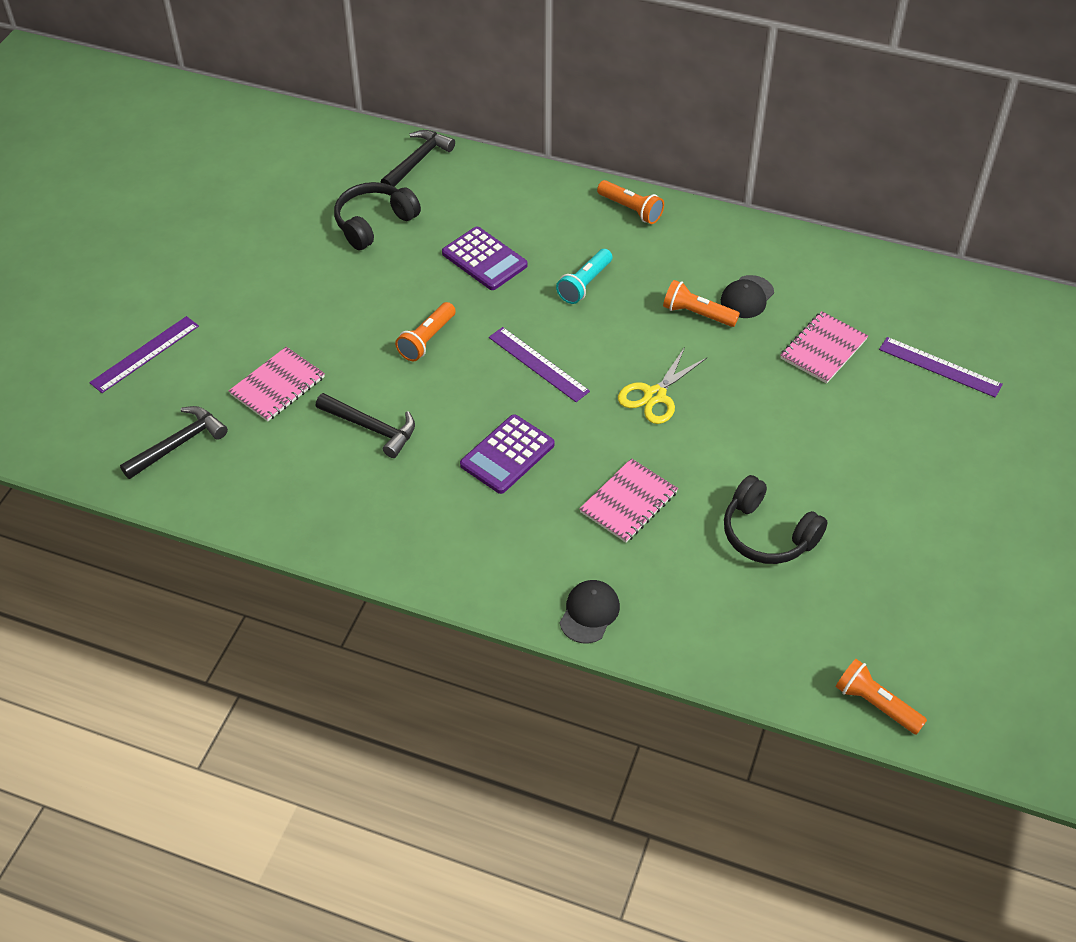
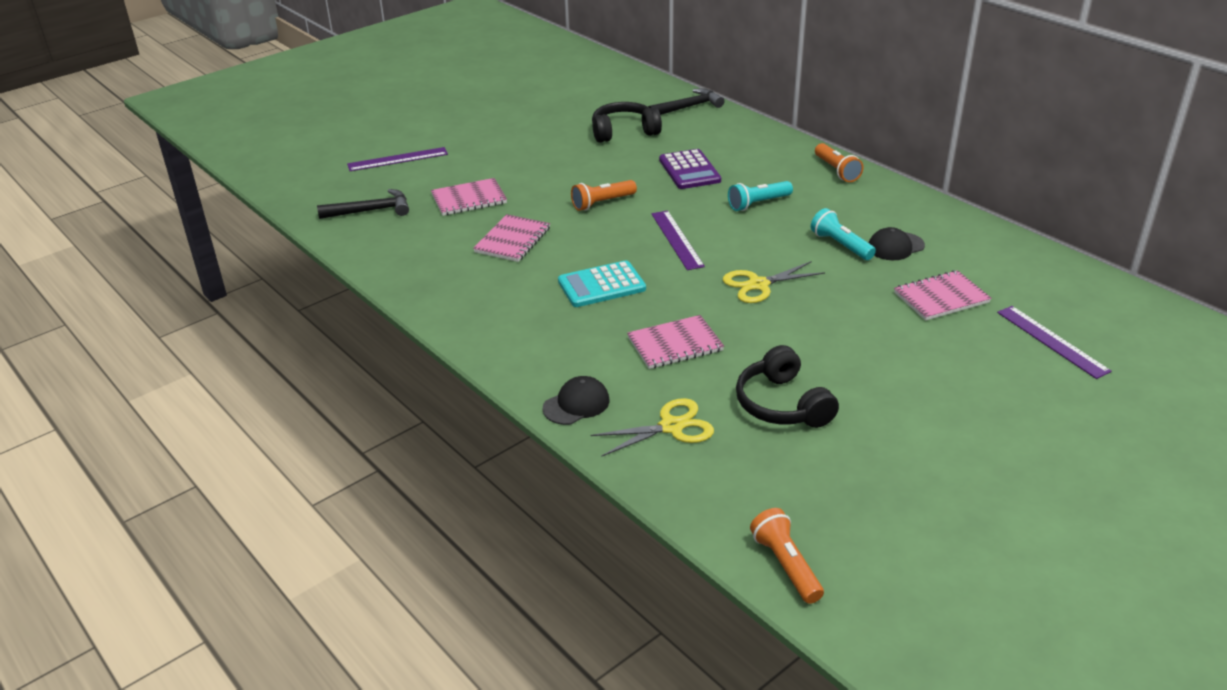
camera: 30 degrees right, 15 degrees down
black hammer [316,393,415,458] -> pink notebook [473,214,550,262]
purple calculator [460,414,555,494] -> turquoise calculator [558,260,646,307]
orange flashlight [663,280,740,327] -> turquoise flashlight [811,208,876,260]
none -> yellow scissors [590,398,714,457]

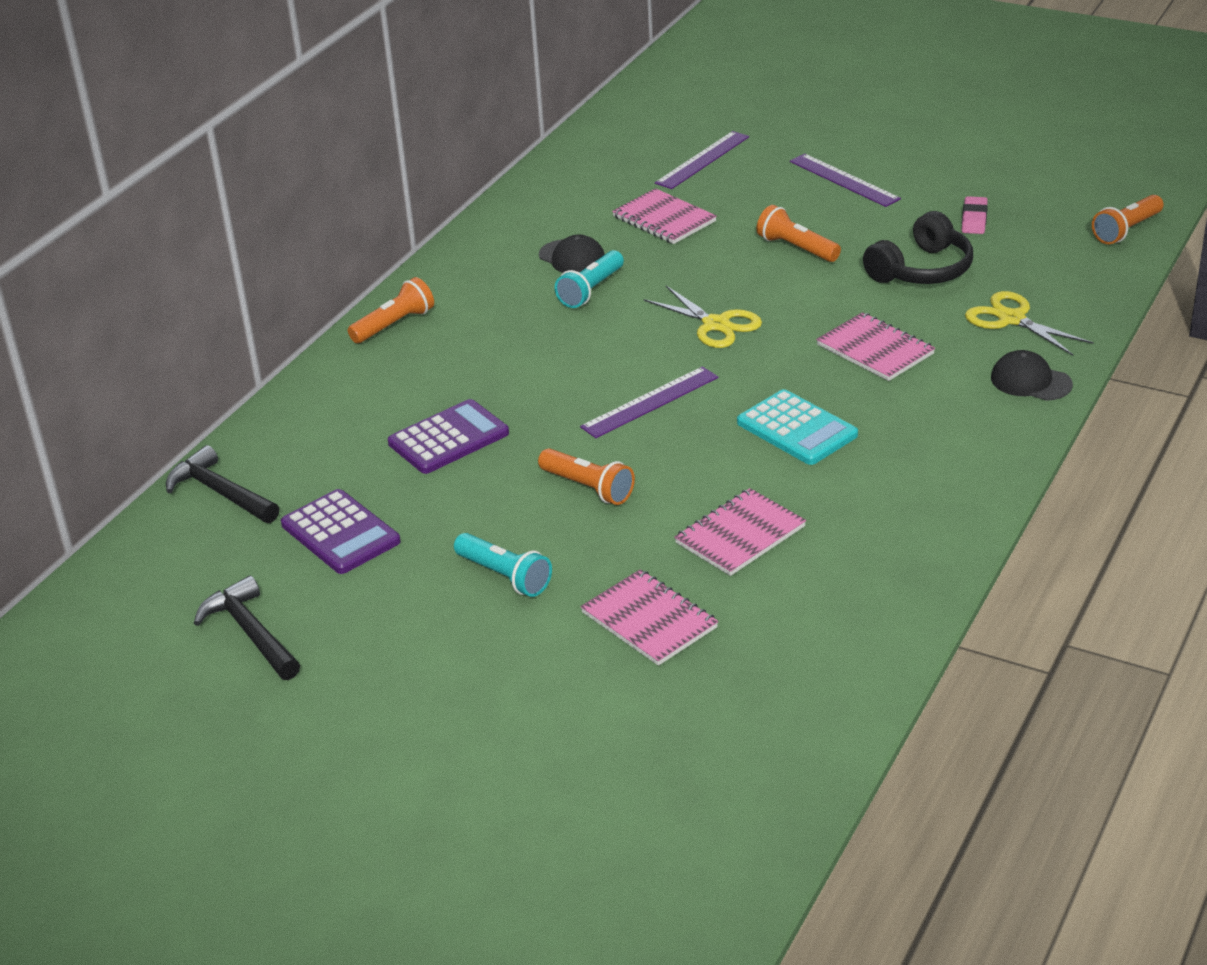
camera: 110 degrees left, 0 degrees up
black hammer [317,189,409,219] -> black hammer moved to [194,576,300,680]
purple ruler [347,147,448,171] -> purple ruler moved to [790,154,901,207]
pink notebook [473,214,550,262] -> pink notebook turned 45 degrees counterclockwise [674,488,806,576]
black headphones [592,102,662,143] -> purple calculator [281,489,401,574]
turquoise flashlight [728,181,793,211] -> turquoise flashlight moved to [454,533,552,597]
none -> orange flashlight [757,205,841,262]
none -> pink eraser [962,196,988,234]

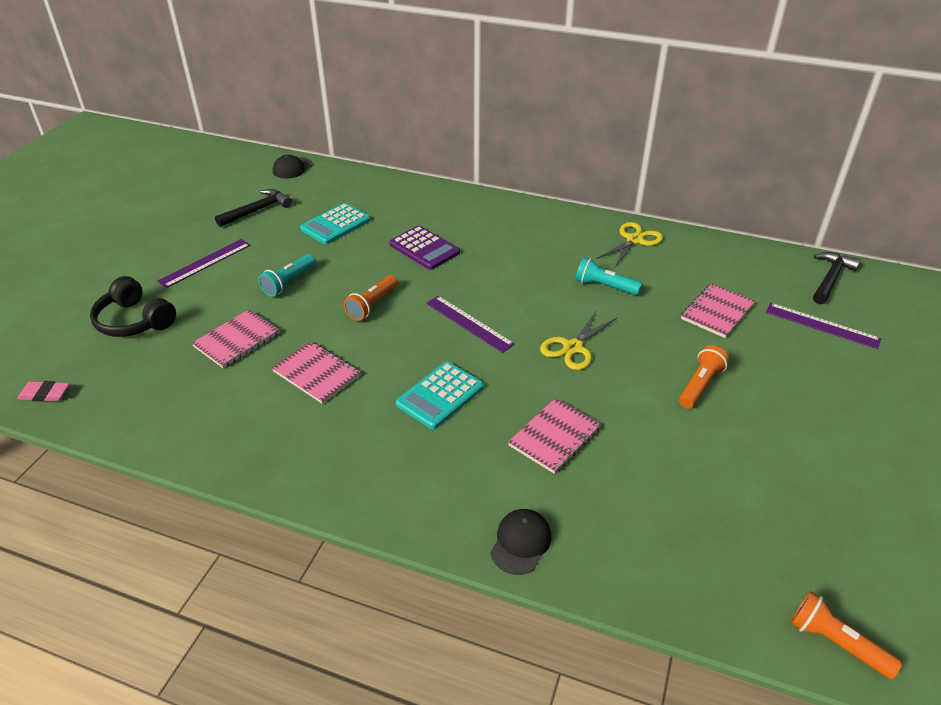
camera: 80 degrees right, 5 degrees up
black hammer [166,445,279,523] -> black hammer moved to [813,252,861,304]
purple calculator [281,489,401,574] -> turquoise calculator [300,203,370,244]
orange flashlight [348,277,434,343] -> none
black cap [539,235,605,273] -> black cap moved to [273,155,313,179]
purple ruler [790,154,901,207] -> purple ruler moved to [157,239,251,288]
black headphones [863,211,973,284] -> black headphones moved to [90,276,176,337]
pink eraser [962,196,988,234] -> pink eraser moved to [17,381,70,402]
yellow scissors [965,291,1094,356] -> yellow scissors moved to [596,222,663,267]

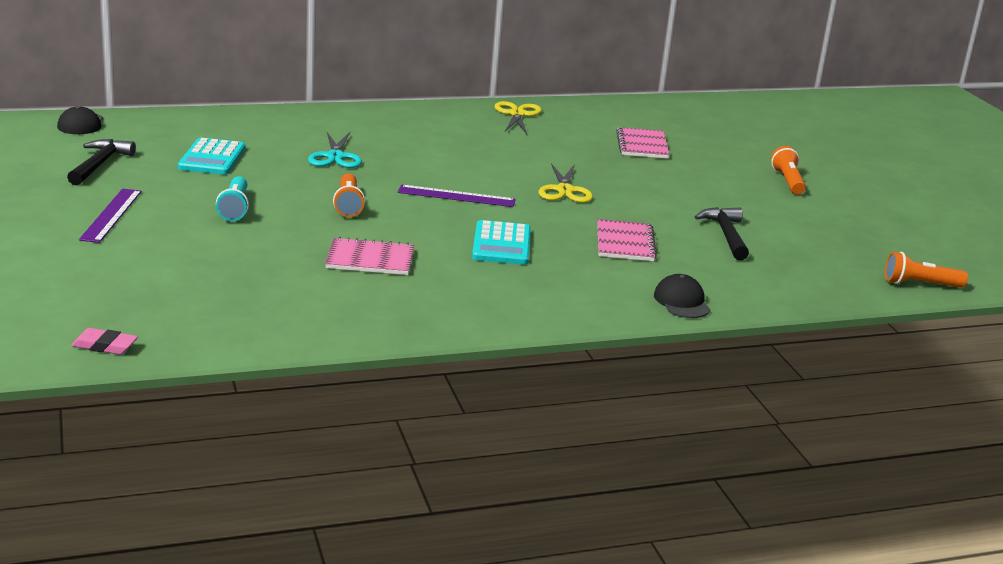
camera: 40 degrees left, 15 degrees down
pink eraser [17,381,70,402] -> pink eraser turned 45 degrees clockwise [71,328,138,355]
black headphones [90,276,176,337] -> none
pink notebook [192,309,280,368] -> none
purple calculator [389,226,460,270] -> turquoise scissors [308,132,362,168]
turquoise flashlight [576,257,642,295] -> none
orange flashlight [679,345,729,409] -> orange flashlight moved to [771,146,806,195]
purple ruler [766,303,882,349] -> none
black hammer [813,252,861,304] -> black hammer moved to [695,207,749,260]

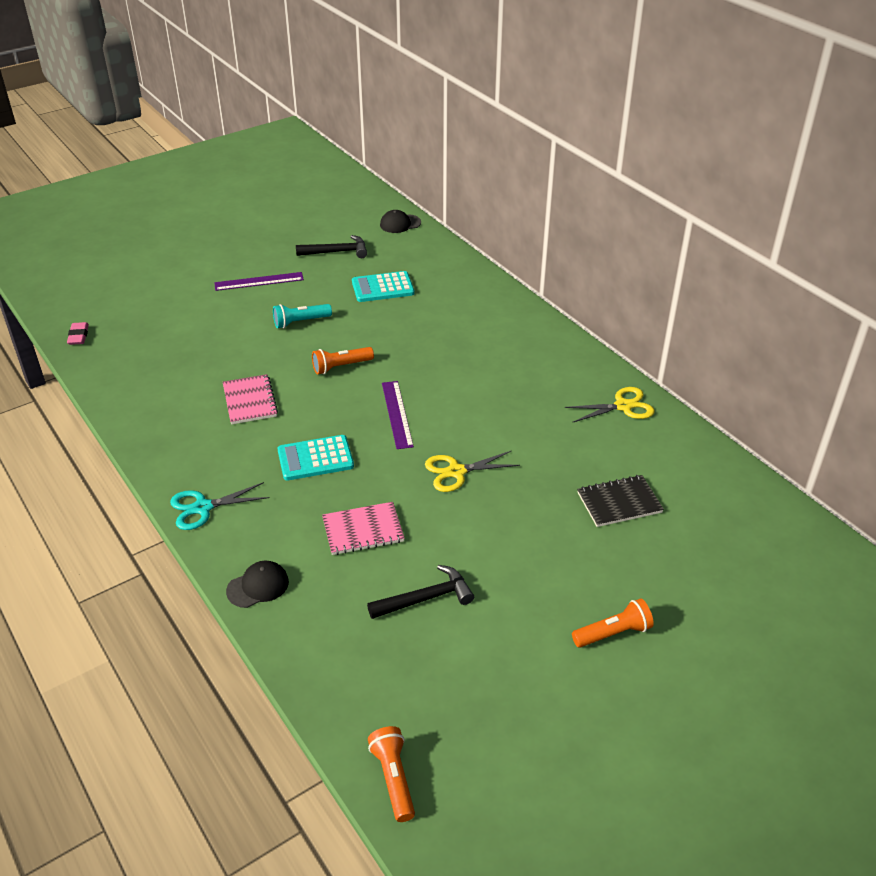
camera: 75 degrees right, 15 degrees up
turquoise scissors [308,132,362,168] -> turquoise scissors moved to [170,482,270,530]
pink notebook [616,127,670,159] -> black notebook [577,475,664,527]

